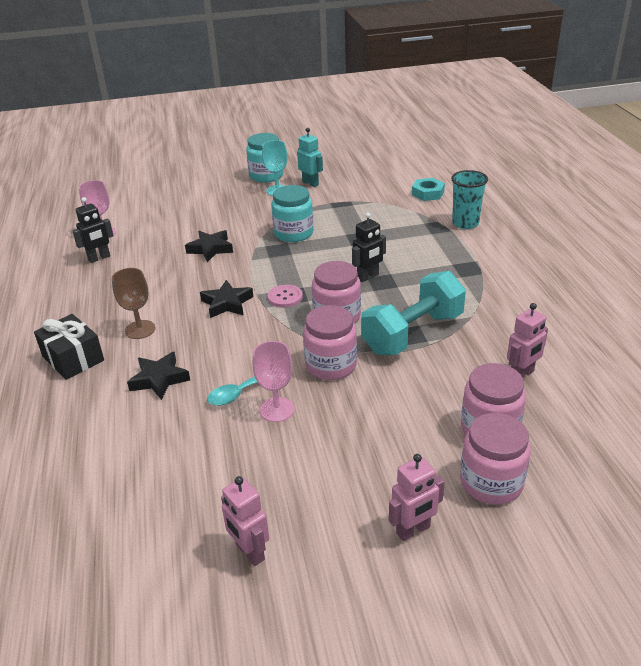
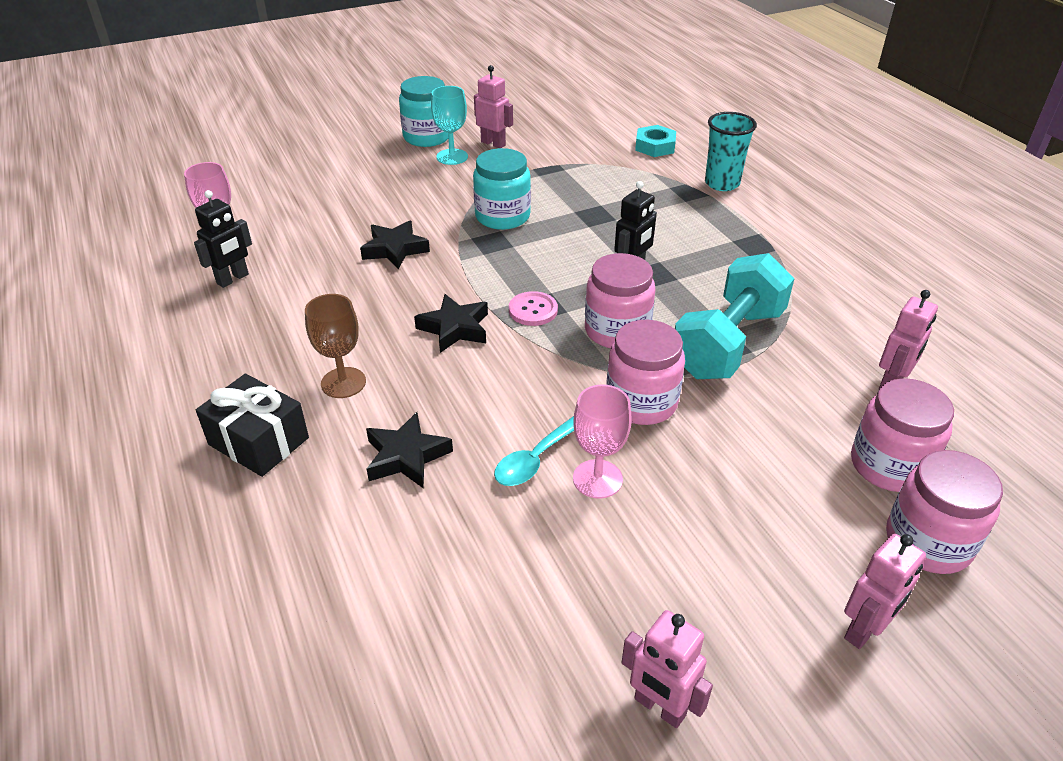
camera: 15 degrees left, 5 degrees up
turquoise robot [297,128,323,187] -> pink robot [474,65,513,148]

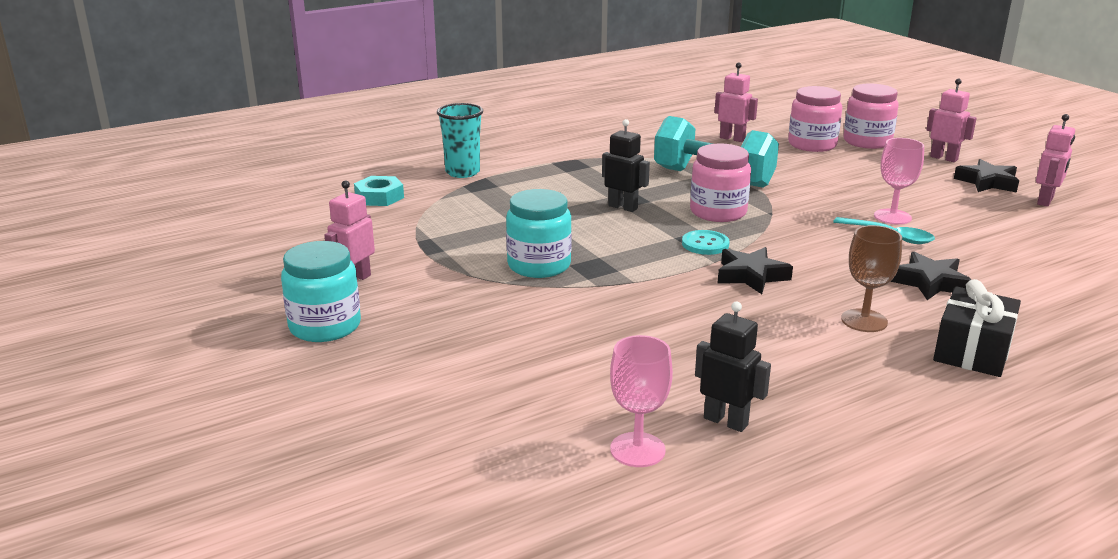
camera: 95 degrees left, 15 degrees down
black star [360,220,430,270] -> black star moved to [954,159,1019,193]
turquoise goblet [431,86,468,165] -> none
pink button [509,291,558,326] -> turquoise button [682,230,729,255]
pink jar [606,320,685,425] -> none

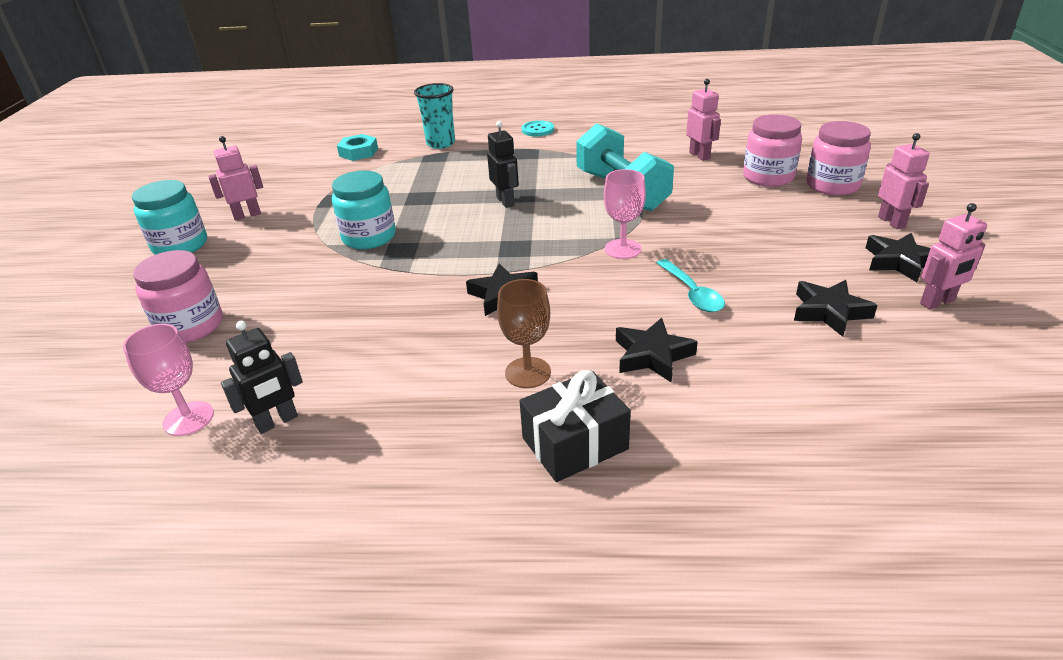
camera: 35 degrees right, 10 degrees up
turquoise button [682,230,729,255] -> turquoise button moved to [522,120,554,137]
pink jar [690,143,751,222] -> pink jar moved to [133,250,223,343]
black robot [695,302,771,432] -> black robot turned 75 degrees clockwise [221,321,303,434]
pink goblet [874,138,924,225] -> pink goblet moved to [604,169,646,259]
none -> black star [794,280,878,337]

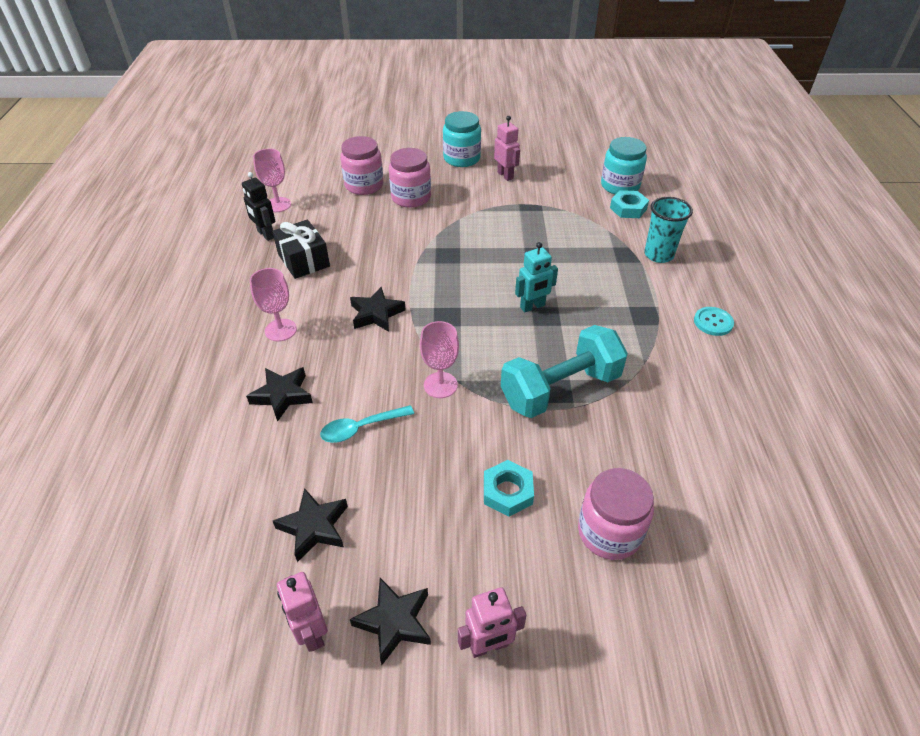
camera: 85 degrees right, 10 degrees up
turquoise jar [332,170,396,249] -> turquoise jar moved to [601,137,647,195]
black robot [487,121,519,208] -> turquoise robot [515,242,558,312]
brown goblet [497,279,551,388] -> pink goblet [250,268,297,341]
black gift [520,370,631,482] -> black gift moved to [272,220,330,279]
pink robot [686,79,721,161] -> none
pink jar [806,121,871,196] -> pink jar moved to [389,148,431,208]
none -> turquoise nut [484,460,534,517]

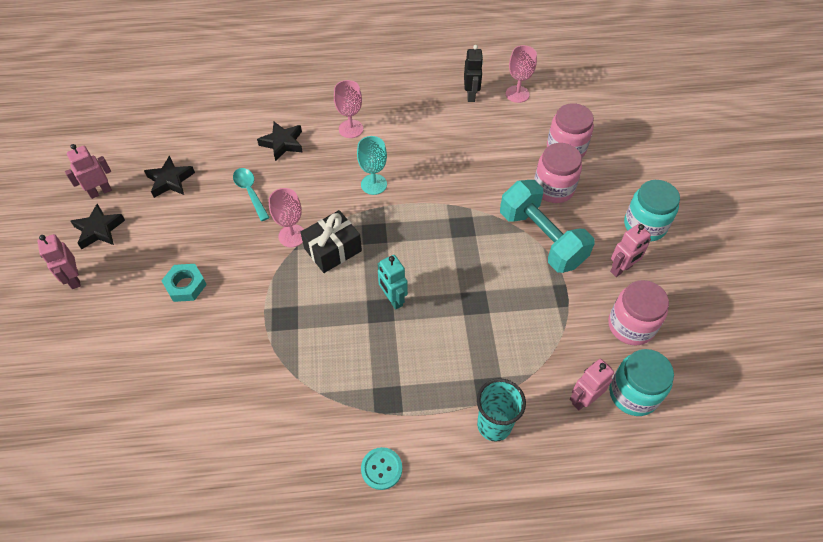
camera: 85 degrees right, 10 degrees up
black robot [242,172,275,241] -> black robot turned 135 degrees clockwise [464,45,483,102]
black gift [272,220,330,279] -> black gift moved to [300,210,362,273]
black star [350,287,406,332] -> turquoise goblet [357,136,387,195]
turquoise dumbbell [501,325,628,418] -> turquoise dumbbell moved to [500,180,595,273]
pink jar [578,468,654,560] -> pink jar moved to [608,280,669,345]
turquoise nut [610,190,649,218] -> pink robot [570,359,614,410]

